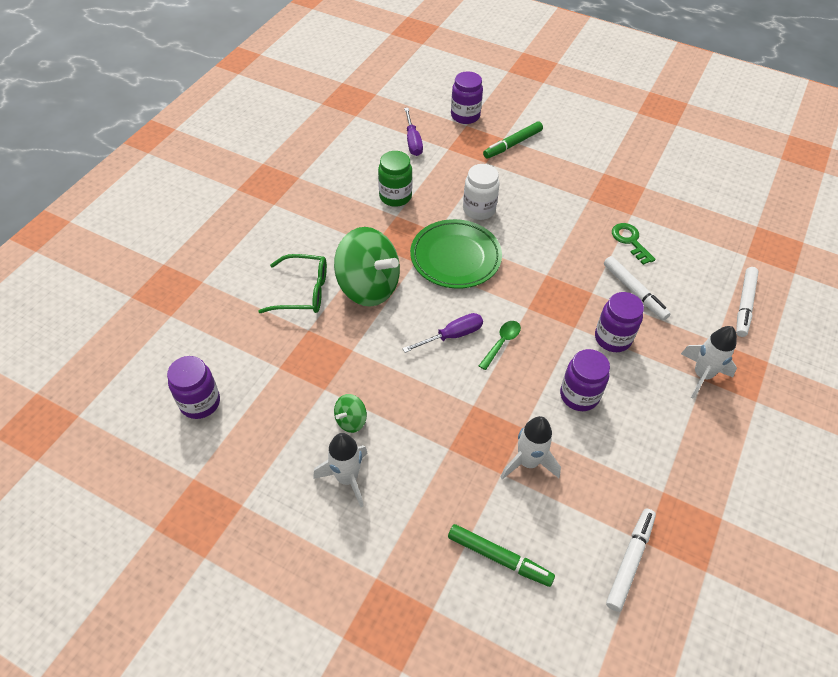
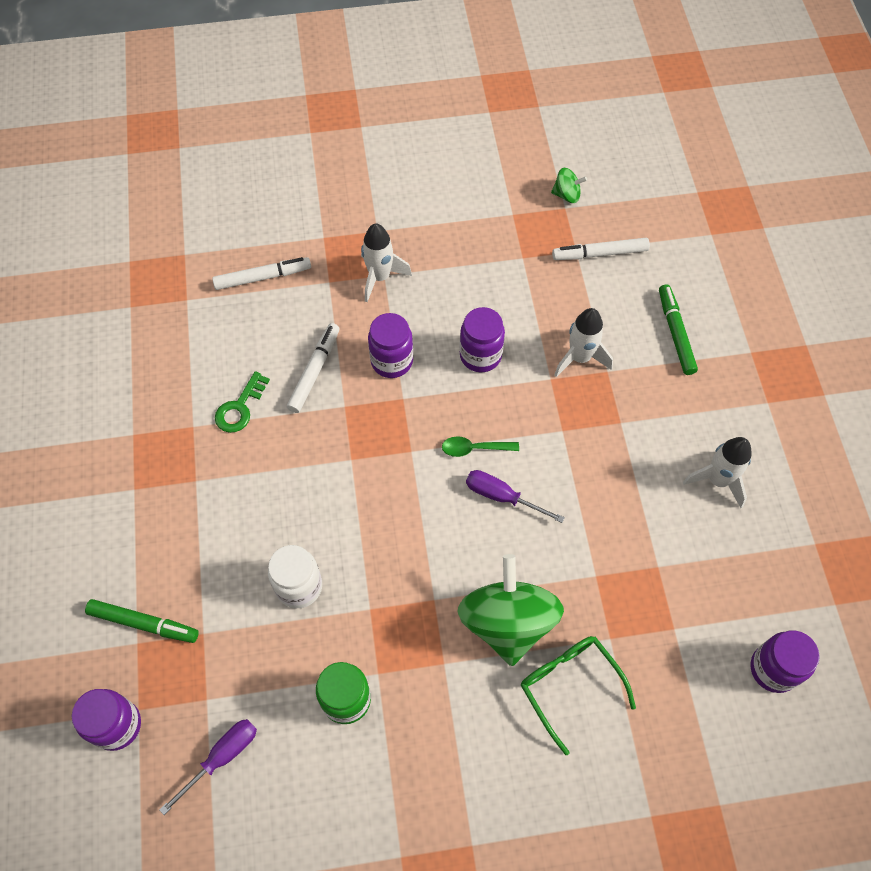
camera: 125 degrees left, 10 degrees up
green spinning top [334,394,367,433] -> green spinning top moved to [551,168,587,203]
green plate [410,219,502,289] -> none

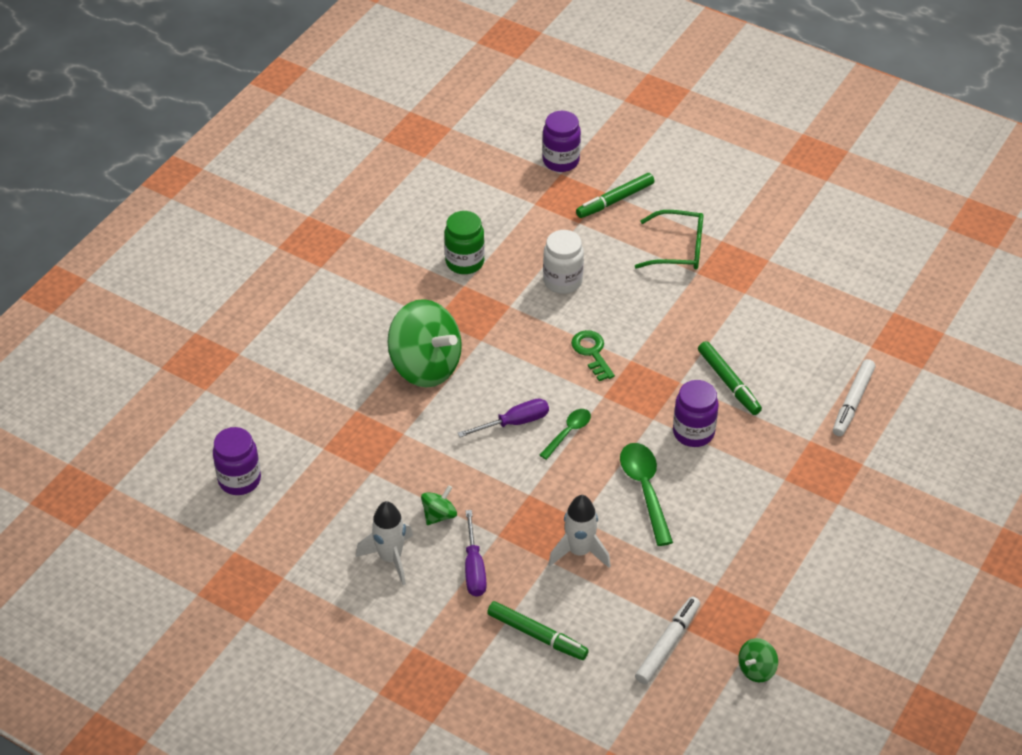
camera: 130 degrees right, 15 degrees down
purple screwdriver [159,719,257,815] -> purple screwdriver moved to [465,510,487,597]
green key [215,371,270,433] -> green key moved to [571,330,615,381]
white marker [287,323,340,413] -> green marker [698,341,762,415]
white rocket [361,223,412,302] -> none
purple jar [460,307,505,372] -> green spoon [620,443,673,546]
green glasses [521,636,636,755] -> green glasses moved to [635,210,703,270]
none -> green spinning top [421,485,457,525]

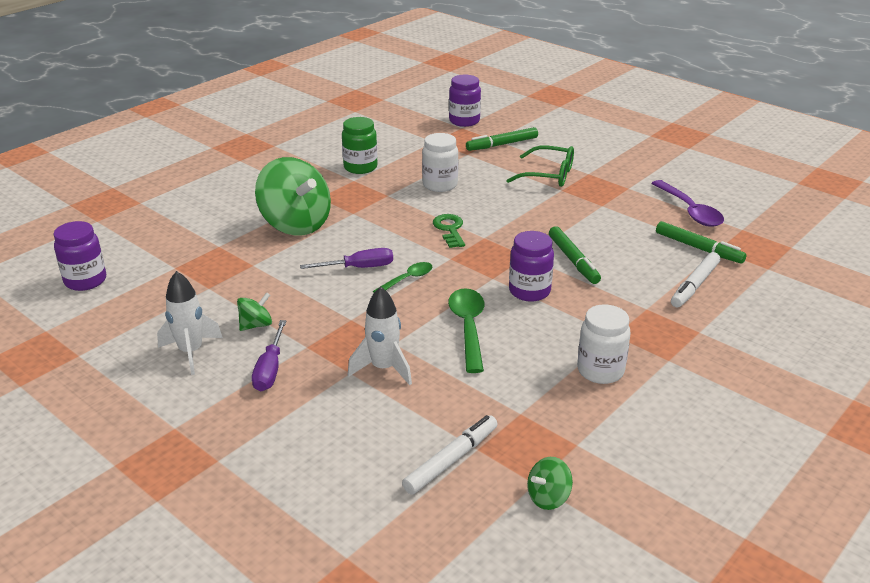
camera: 10 degrees right, 15 degrees down
green marker [487,601,589,660] -> green marker moved to [656,221,746,264]
none -> white jar [577,305,631,384]
none -> purple spoon [651,180,724,227]

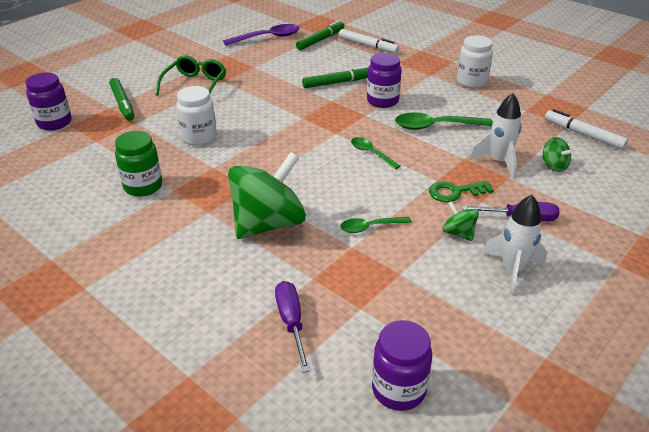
camera: 90 degrees left, 5 degrees up
purple screwdriver [300,248,393,269] -> purple screwdriver moved to [275,281,310,373]
green key [433,214,465,248] -> green key moved to [429,181,494,202]
green spinning top [527,457,573,510] -> green spinning top moved to [542,137,573,172]
none -> green spoon [340,217,412,233]

